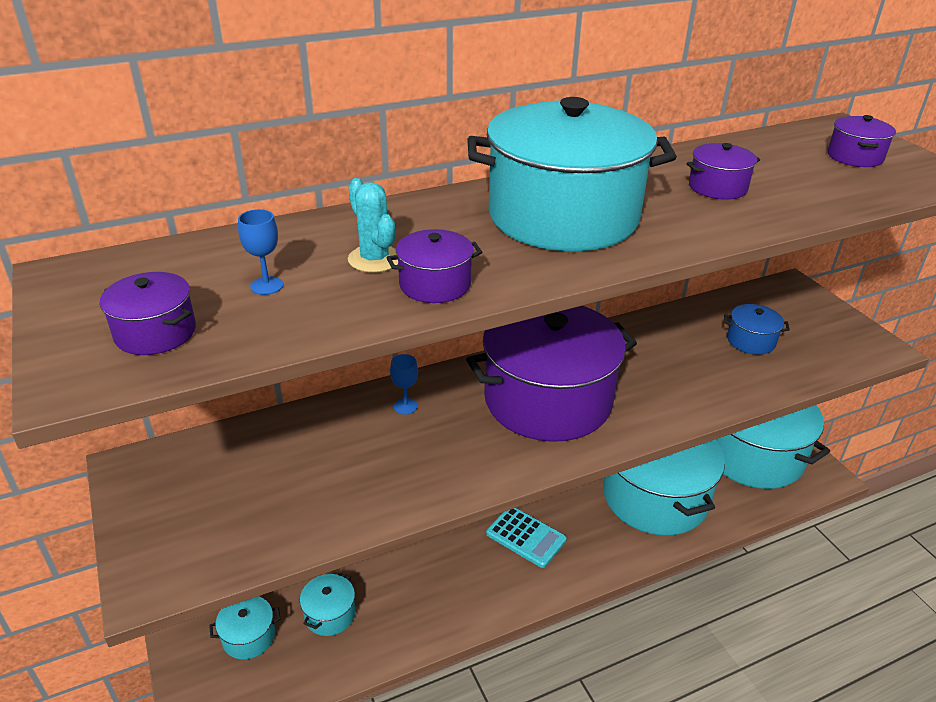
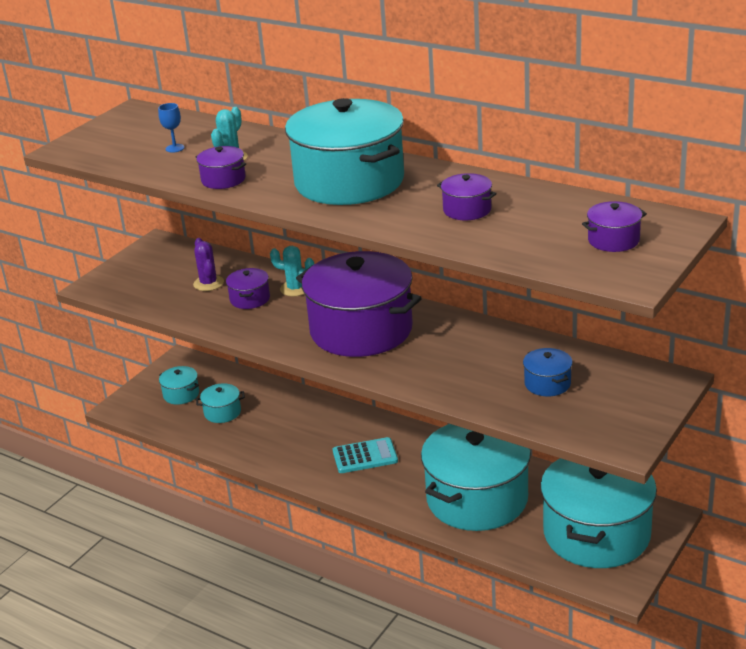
camera: 60 degrees right, 5 degrees down
purple pot [100,272,196,355] -> purple pot moved to [226,268,270,309]
blue goblet [390,354,418,415] -> turquoise cactus [270,246,314,296]
turquoise calculator [486,508,567,568] -> turquoise calculator turned 105 degrees counterclockwise [333,437,398,473]
none -> purple cactus [193,238,224,291]

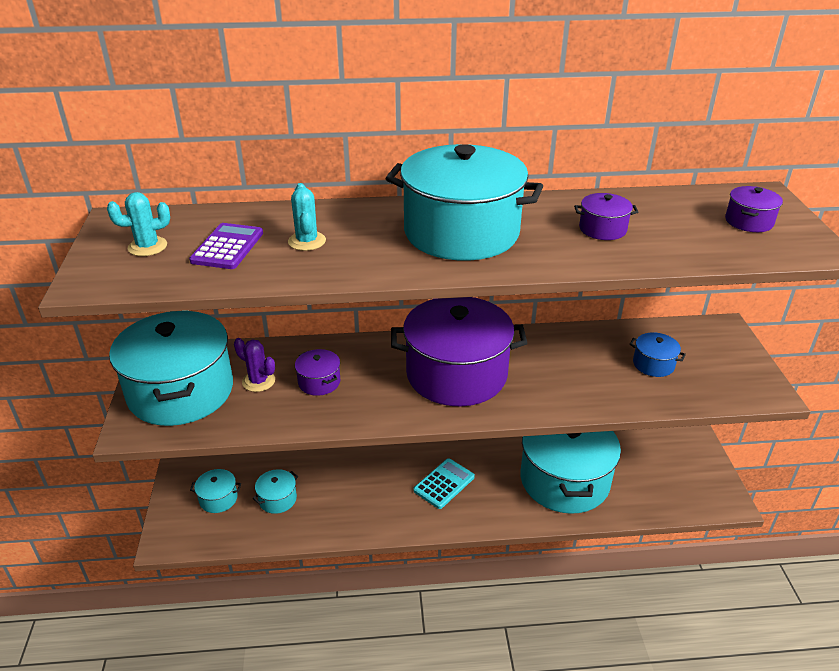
camera: 40 degrees left, 5 degrees up
blue goblet [158,103,185,153] -> purple calculator [189,223,263,269]
purple pot [196,146,246,189] -> none
turquoise cactus [270,246,314,296] -> turquoise cactus moved to [107,192,170,256]
turquoise pot [540,458,657,568] -> turquoise pot moved to [109,311,233,426]

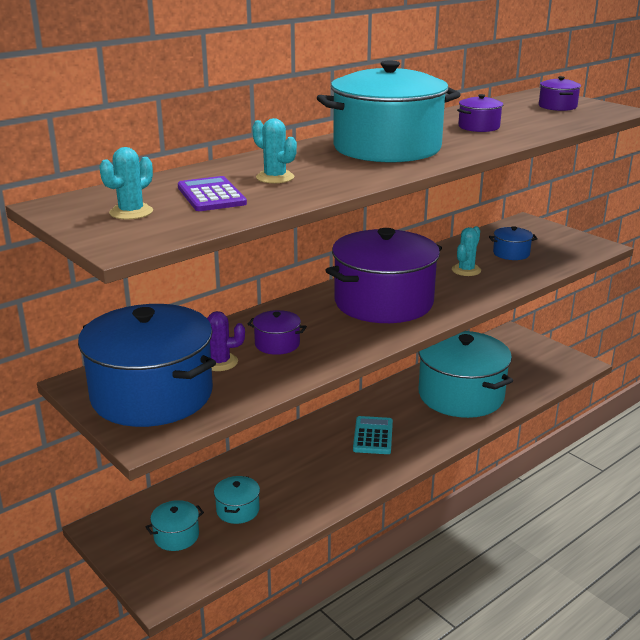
camera: 35 degrees left, 10 degrees down
turquoise pot [109,311,233,426] -> blue pot [78,304,216,427]
none -> turquoise cactus [452,226,481,276]

